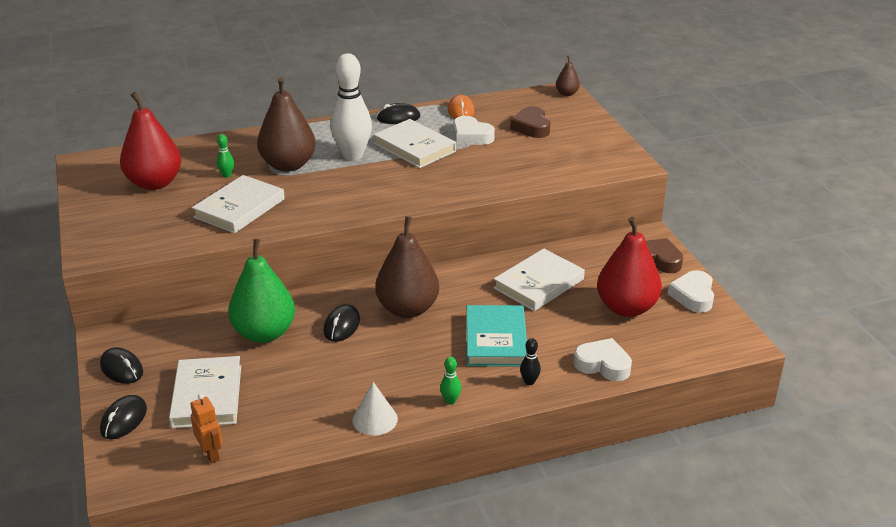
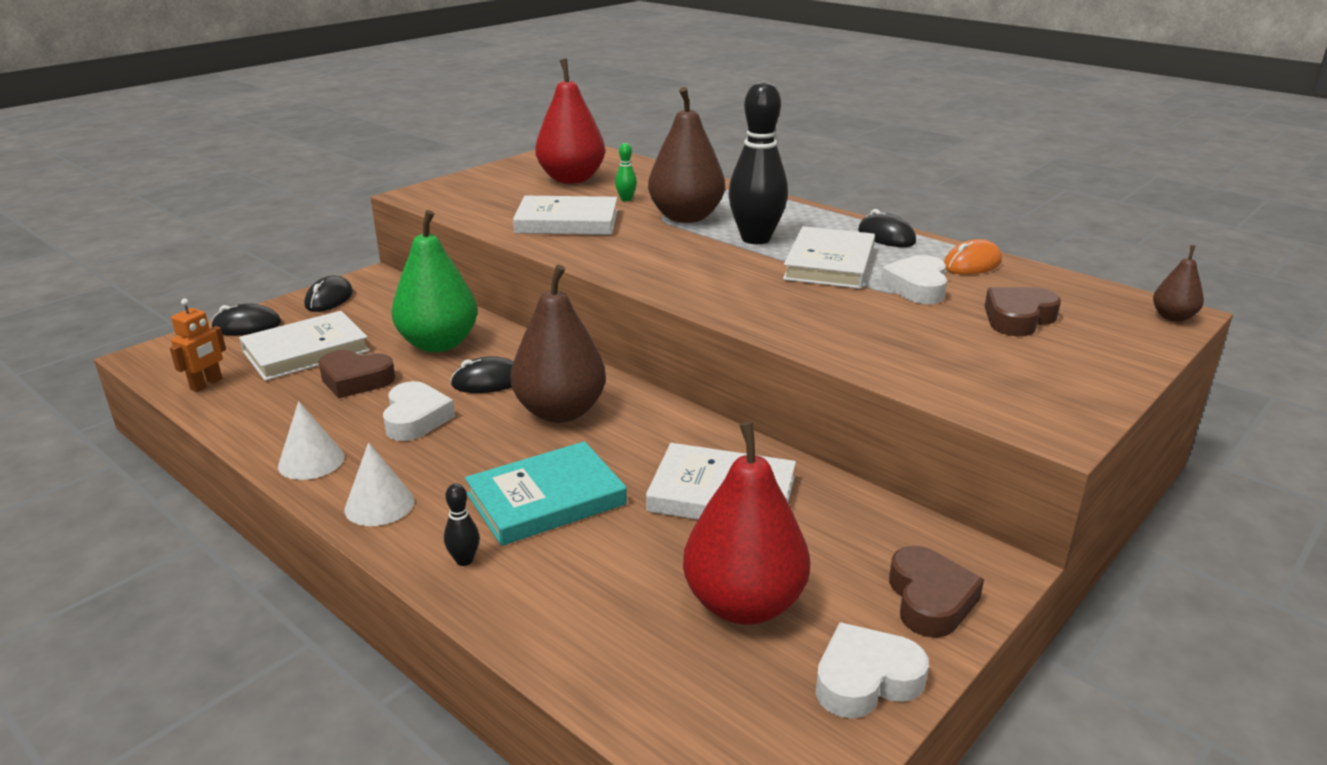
camera: 60 degrees right, 5 degrees down
white bowling pin [330,53,372,161] -> black bowling pin [728,81,788,244]
green bowling pin [440,357,461,404] -> white cone [345,442,414,526]
white heart [573,338,632,381] -> white heart moved to [383,381,455,441]
none -> brown heart [319,350,395,398]

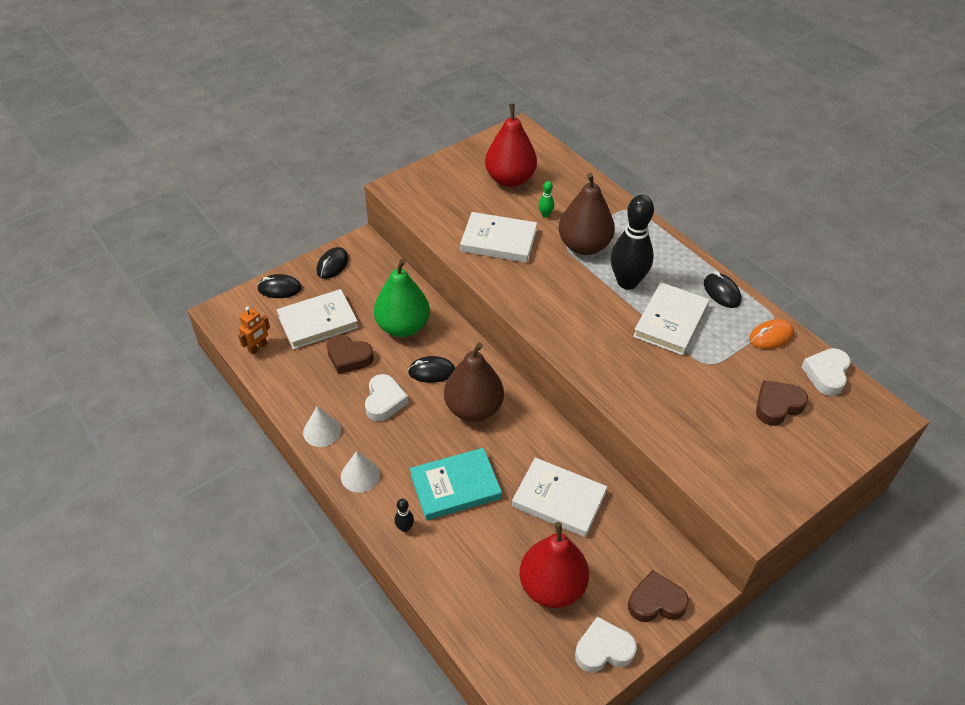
camera: 10 degrees right, 20 degrees up
white heart [880,255,947,304] -> white heart moved to [801,348,851,396]
brown heart [889,546,984,638] -> brown heart turned 105 degrees counterclockwise [628,570,689,622]
brown pear [1153,245,1204,322] -> none

